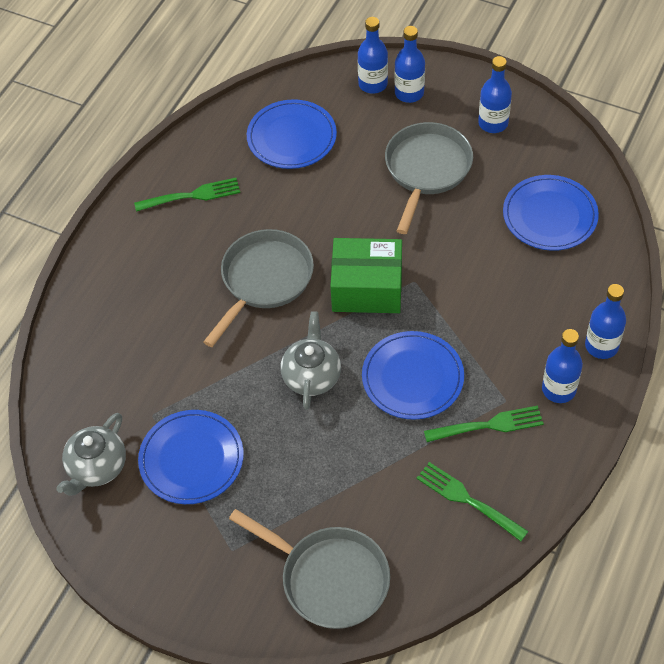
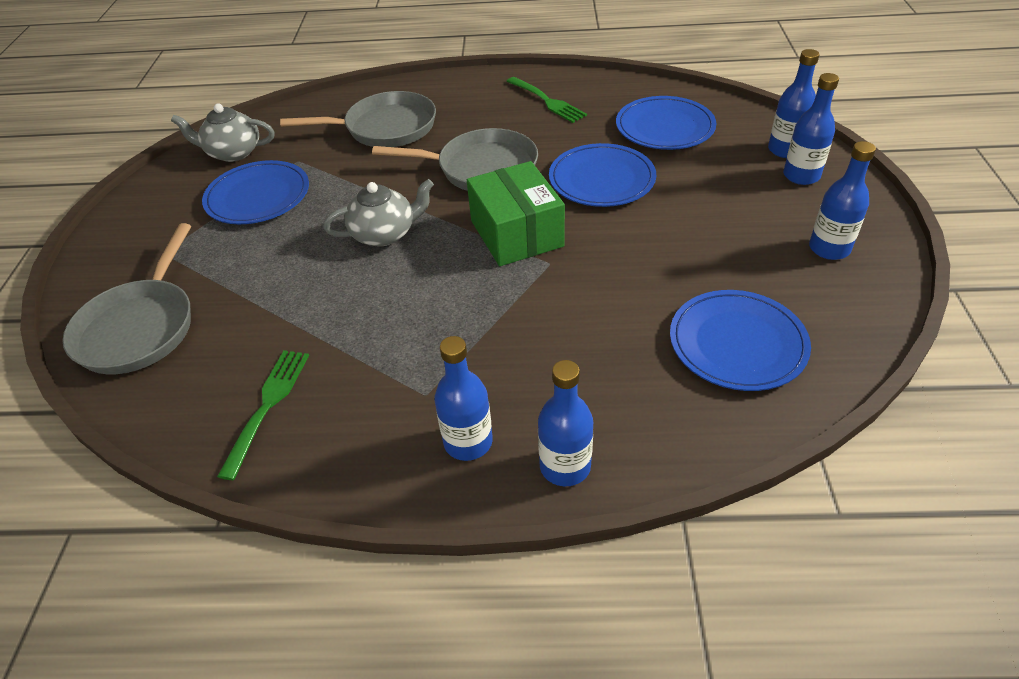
camera: 65 degrees right, 10 degrees down
blue plate [362,331,464,420] -> blue plate moved to [549,143,656,207]
grey pan [385,122,473,234] -> grey pan moved to [280,91,436,147]
green fork [424,406,544,442] -> none

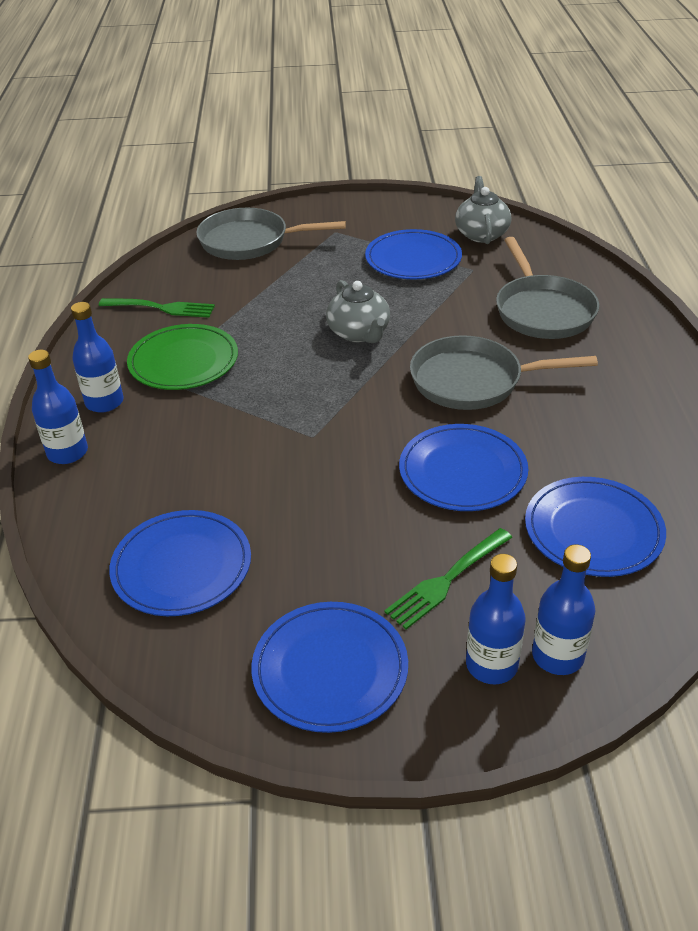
camera: 85 degrees right, 5 degrees down
grey pan [372,128,538,191] -> grey pan turned 90 degrees clockwise [410,335,598,410]
green box [467,161,565,266] -> none
green fork [507,77,587,123] -> green fork moved to [384,528,513,629]
blue bottle [809,141,876,260] -> blue plate [251,602,408,733]
none -> green plate [127,324,238,390]

